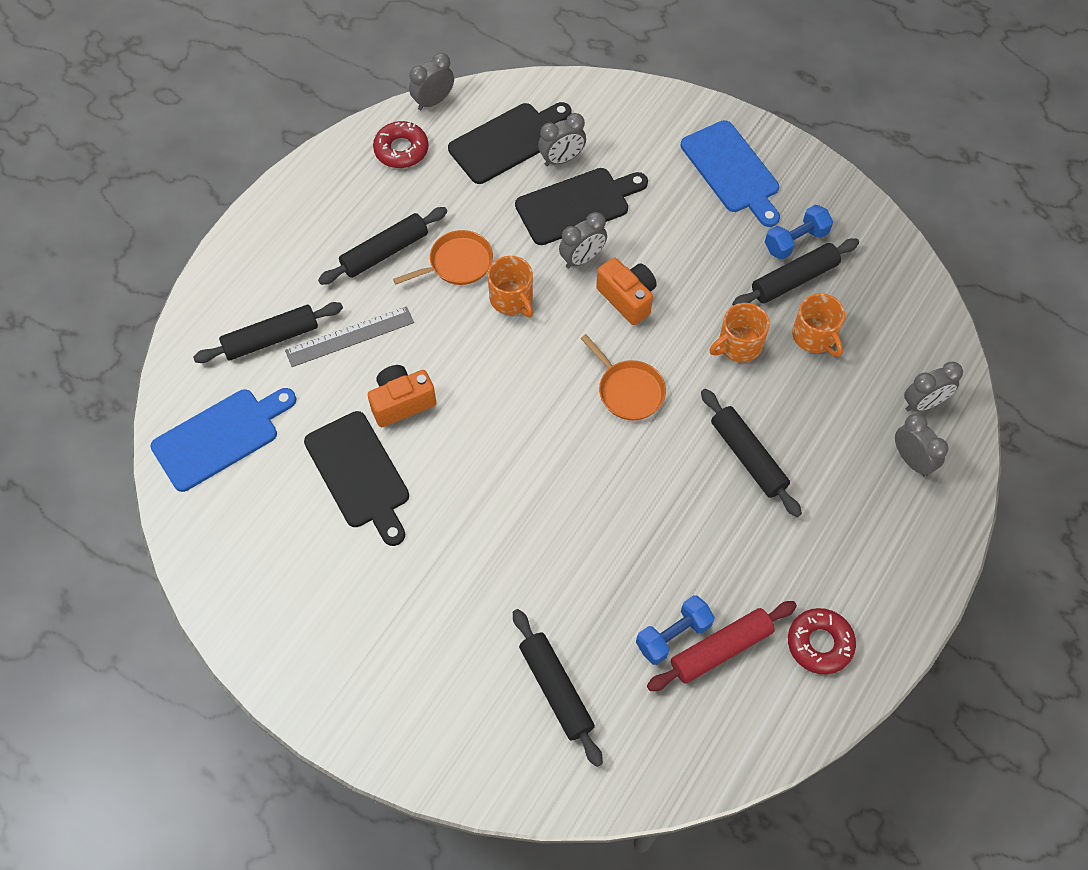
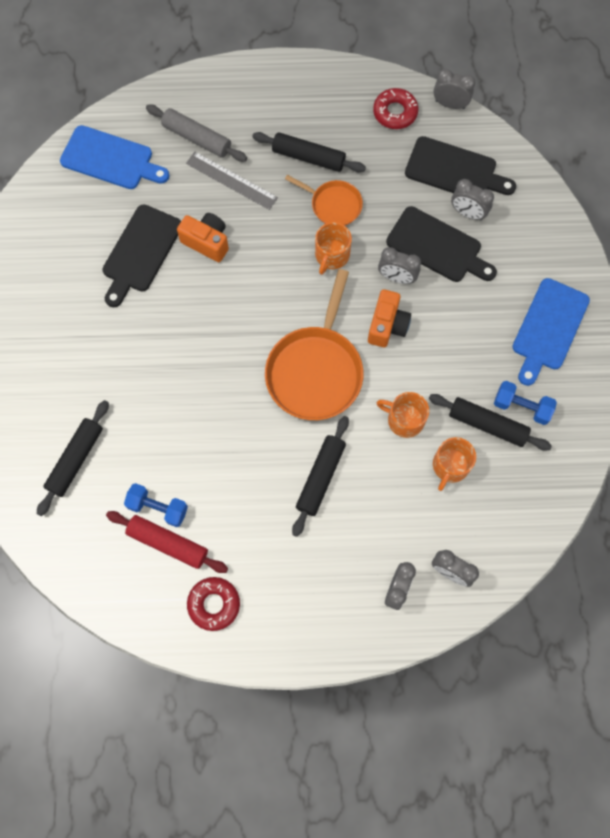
camera: 55 degrees right, 10 degrees up
black rolling pin [193,302,343,363] -> grey rolling pin [146,105,247,162]
orange pan [580,334,666,420] -> orange pan [265,269,363,420], size x1.82

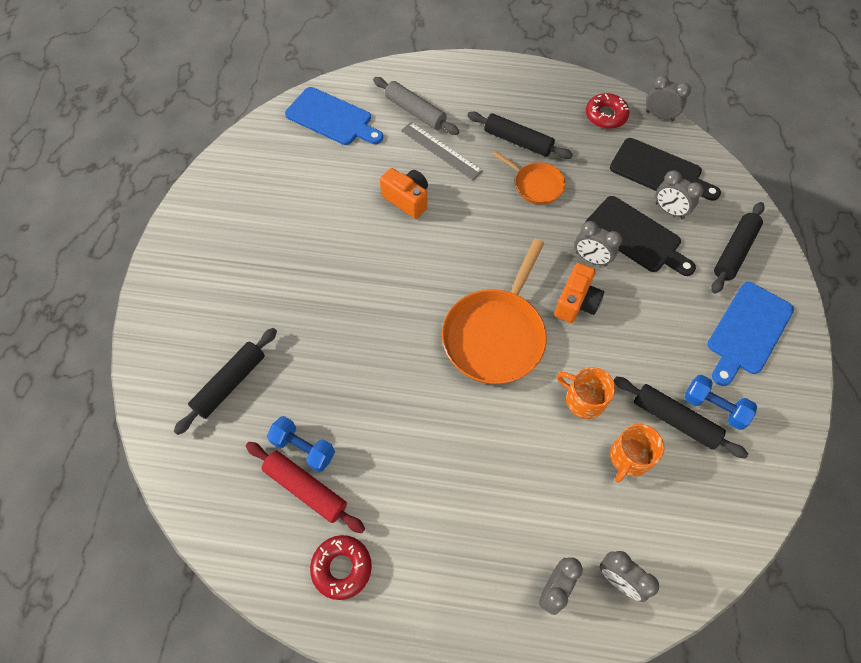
camera: 10 degrees right, 10 degrees down
black cutting board [102,204,181,307] -> none
black rolling pin [292,416,349,537] -> black rolling pin moved to [711,202,765,294]
orange mug [315,222,352,275] -> none

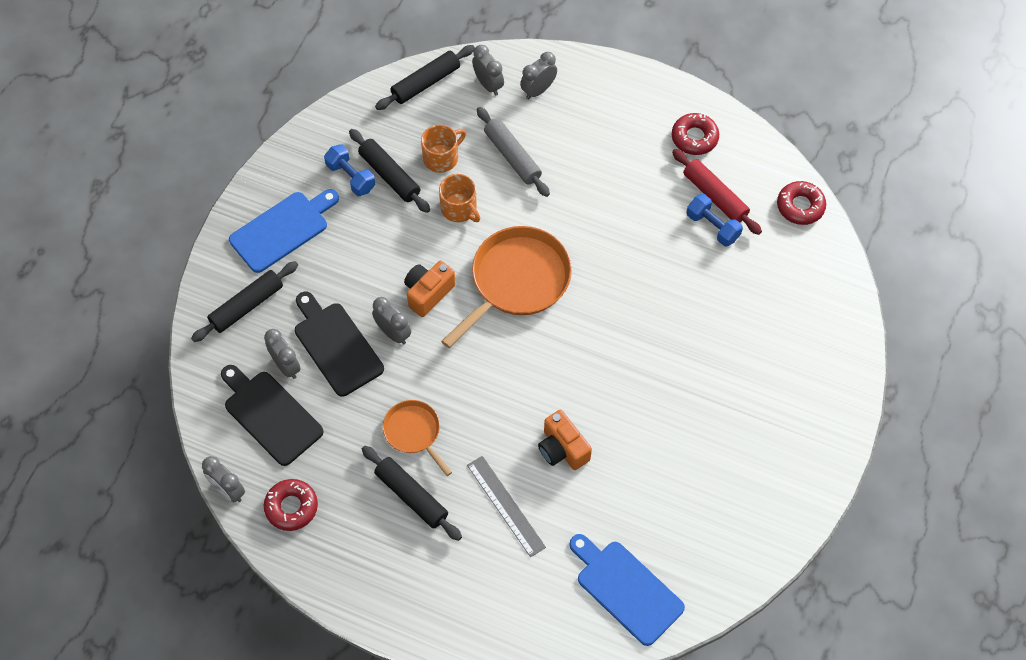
camera: 165 degrees left, 0 degrees up
black rolling pin [174,328,277,435] -> black rolling pin moved to [375,45,475,110]
grey rolling pin [373,77,459,135] -> grey rolling pin moved to [477,107,550,197]
none -> red donut [777,181,826,225]

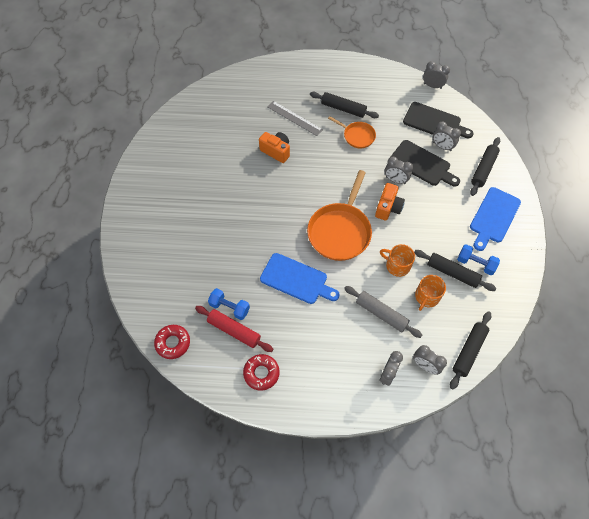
camera: 160 degrees right, 0 degrees up
red donut [264,479,318,531] -> none
blue cutting board [569,534,685,646] -> blue cutting board moved to [260,253,340,304]

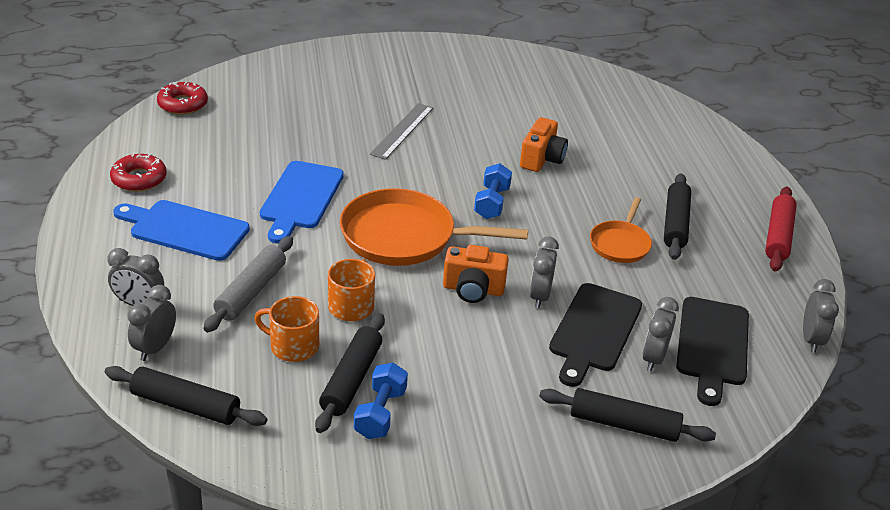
camera: 75 degrees right, 25 degrees down
red rolling pin [195,306,273,352] -> red rolling pin moved to [765,187,797,272]
blue dumbbell [208,288,250,320] -> blue dumbbell moved to [474,163,512,219]
grey ruler [268,101,323,136] -> grey ruler moved to [370,103,433,160]
blue cutting board [470,187,521,251] -> blue cutting board moved to [113,200,250,261]

